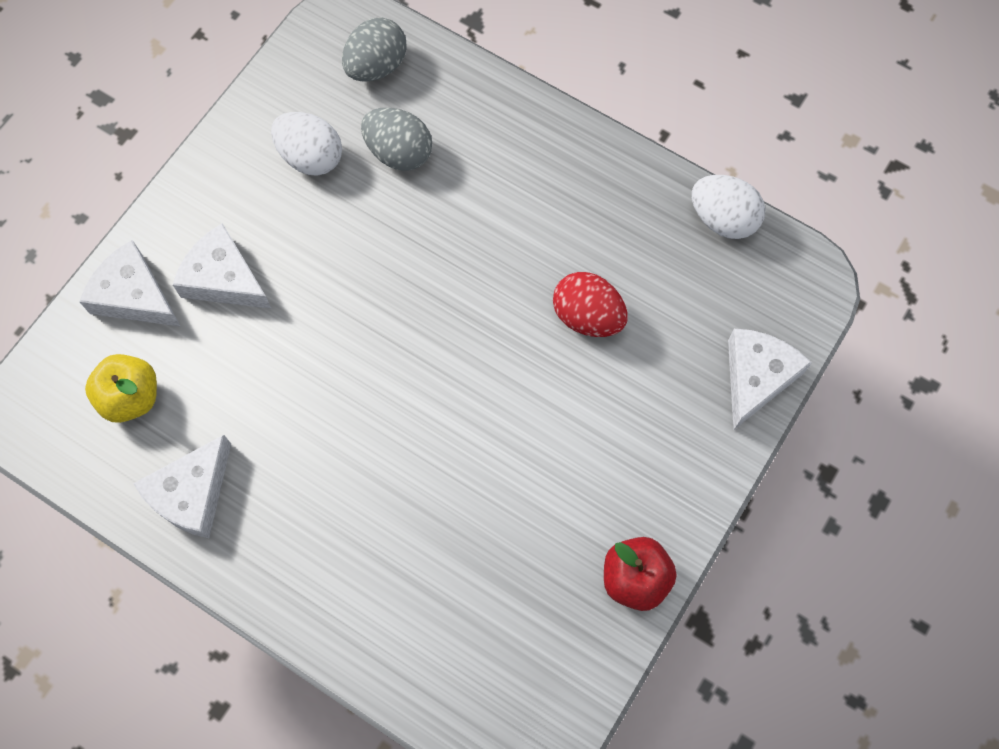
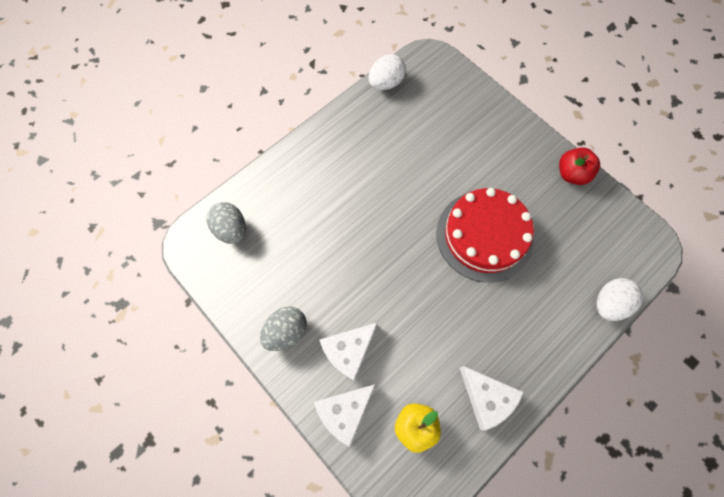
camera: 75 degrees left, 0 degrees up
white egg [271,112,342,176] -> white egg moved to [597,278,643,321]
grey egg [361,108,432,171] -> grey egg moved to [260,306,307,351]
red egg [553,272,628,337] -> none
white cheese [728,329,812,430] -> none
none -> red cake [436,188,534,282]

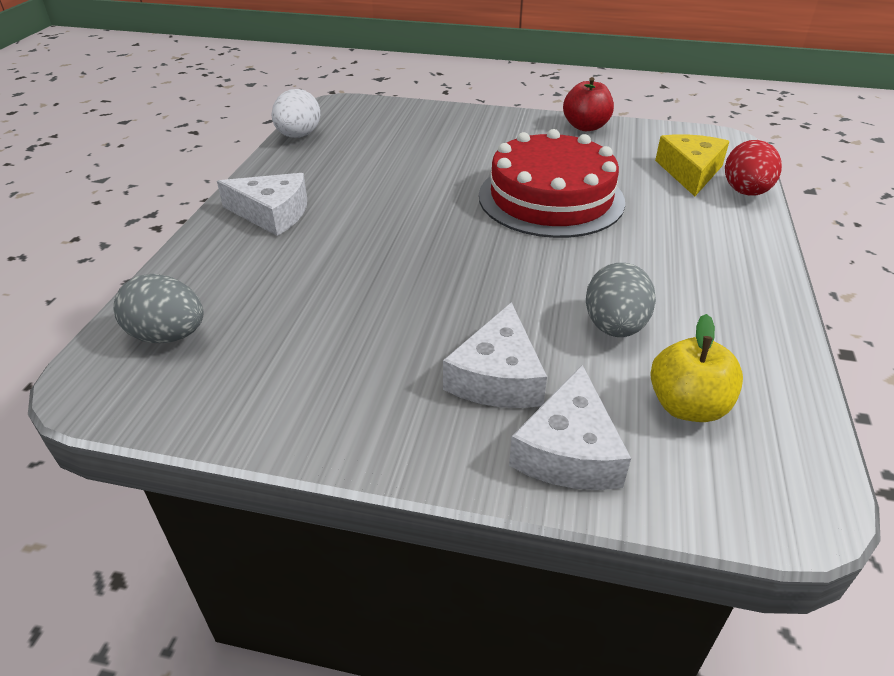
camera: 35 degrees left, 30 degrees down
grey egg [260,306,307,351] -> grey egg moved to [586,263,656,337]
white cheese [460,366,524,431] -> white cheese moved to [217,173,307,236]
white egg [597,278,643,321] -> red egg [725,140,782,196]
none -> yellow cheese [655,134,729,196]

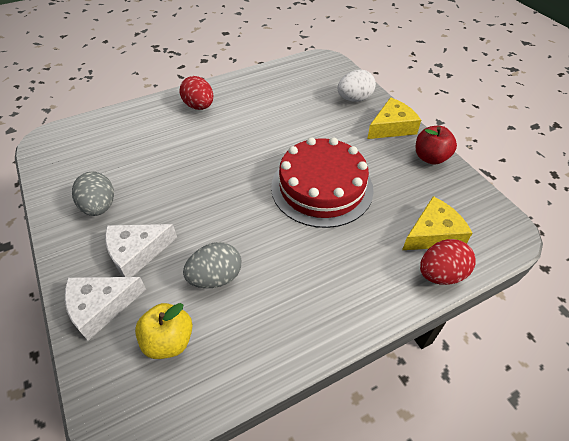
camera: 50 degrees right, 10 degrees up
grey egg [114,274,204,343] -> grey egg moved to [72,172,114,216]
white cheese [217,173,307,236] -> red egg [180,76,213,110]
white egg [271,89,320,138] -> white egg moved to [337,70,376,102]
none -> yellow cheese [367,97,421,139]

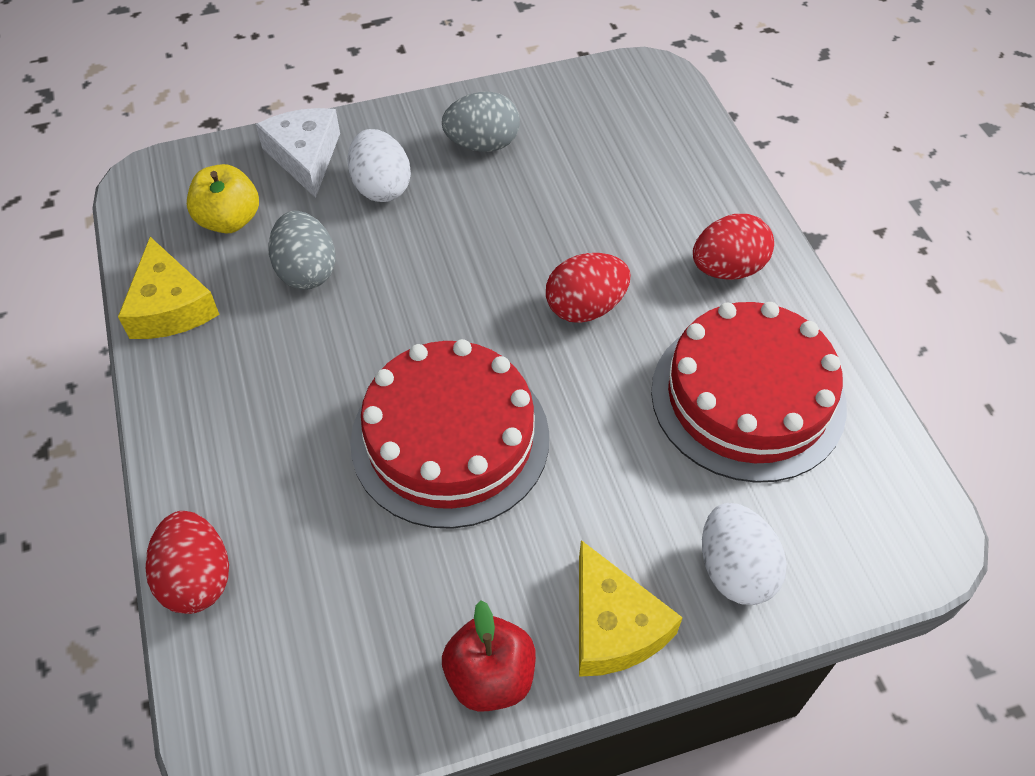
camera: 100 degrees right, 5 degrees up
white cheese [105,224,177,277] -> white egg [347,129,411,202]
yellow cheese [402,196,472,250] -> yellow cheese moved to [118,237,220,339]
none -> red egg [546,253,631,323]
none -> red cake [651,302,847,483]

